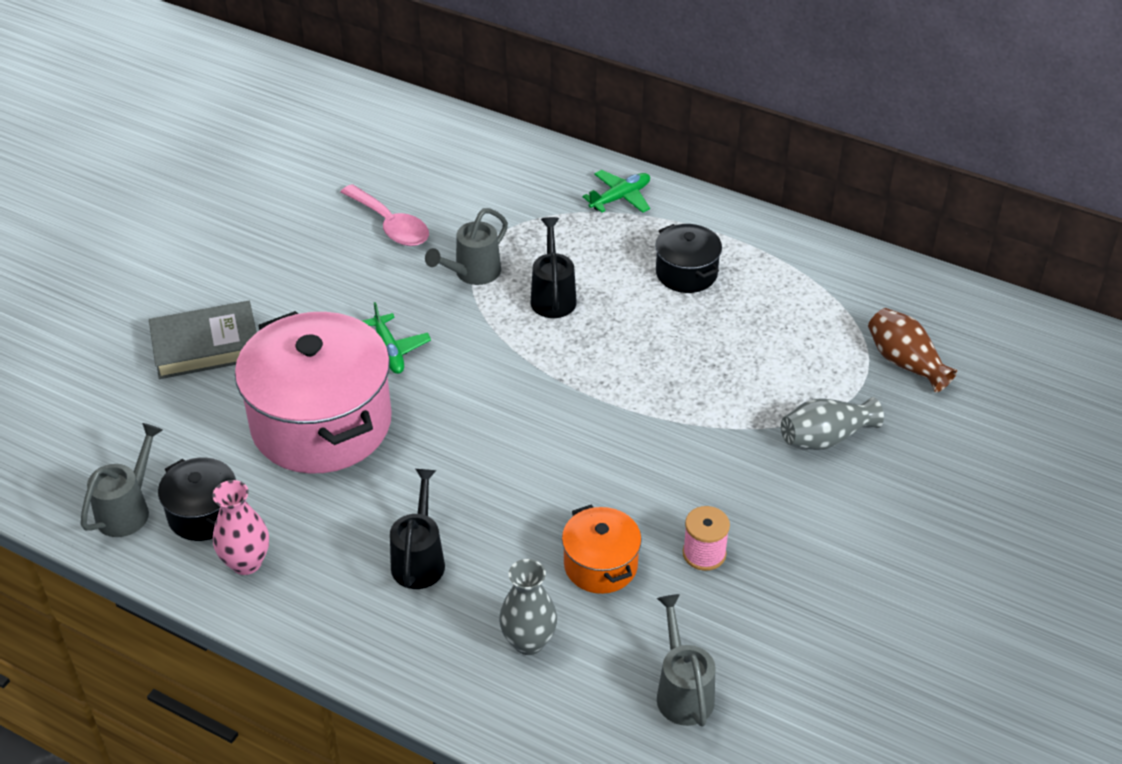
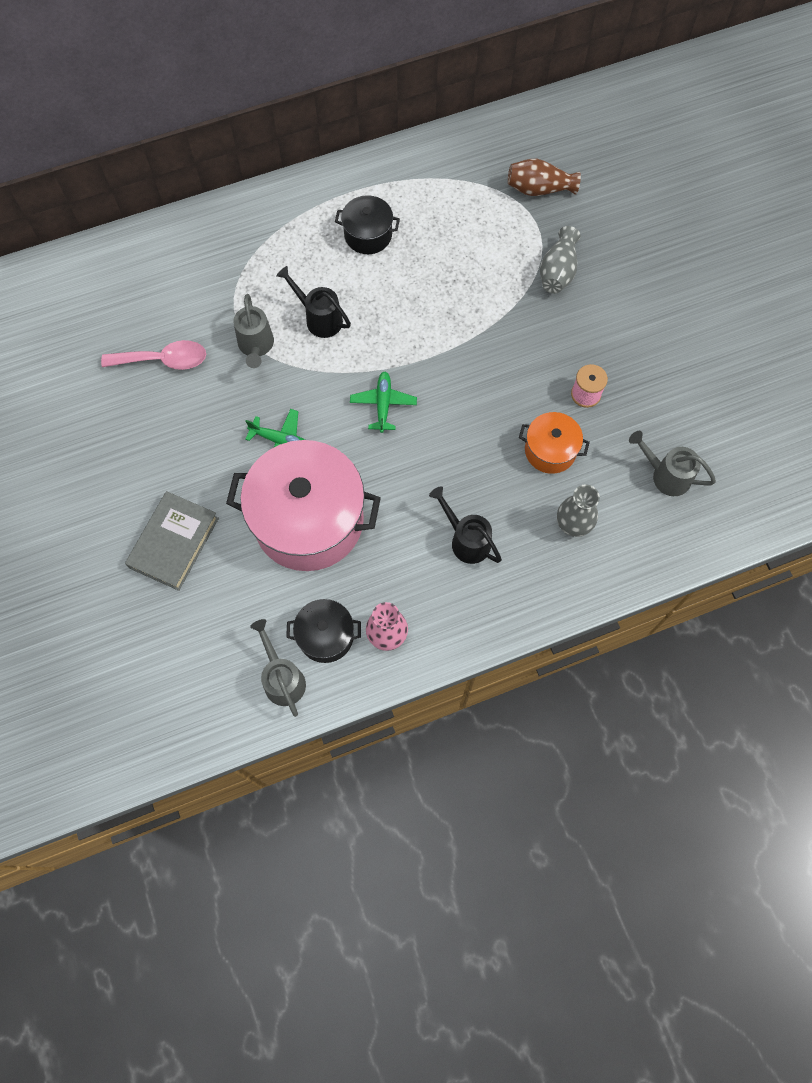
camera: 50 degrees left, 25 degrees up
green plane [582,170,650,213] -> green plane moved to [350,372,417,433]

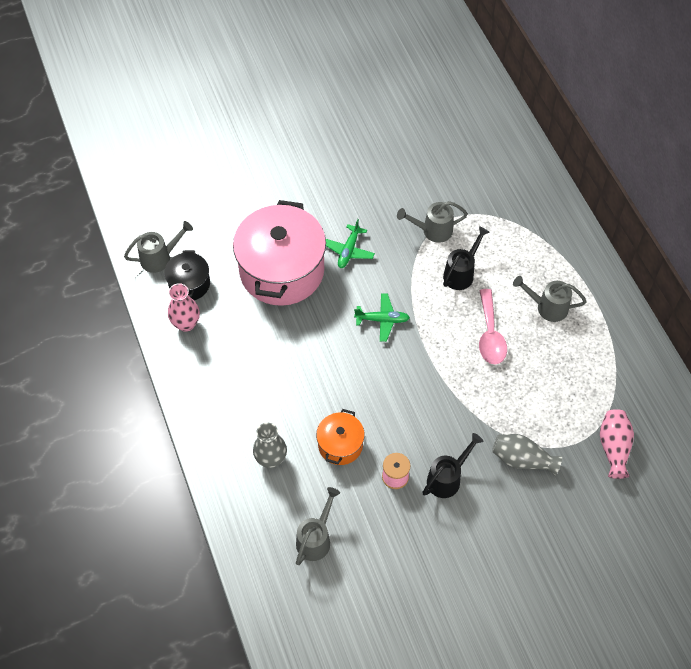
camera: 90 degrees right, 10 degrees down
pink spoon [101,340,206,370] -> pink spoon moved to [479,289,507,364]
grey book [125,491,219,591] -> none
black pot [335,195,400,254] -> grey watering can [513,276,587,322]
black watering can [429,486,502,564] -> black watering can moved to [422,433,483,498]
brown vase [508,159,581,196] -> pink vase [600,409,634,479]

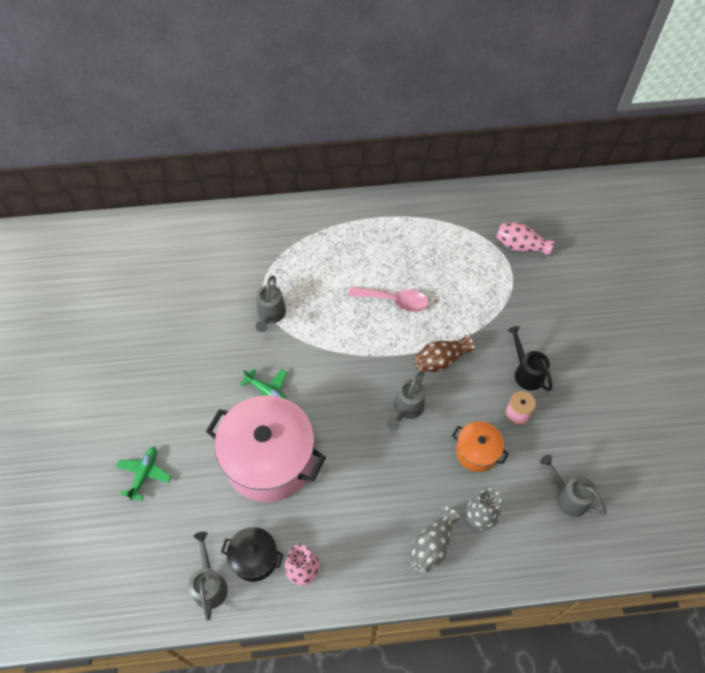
camera: 75 degrees left, 0 degrees up
green plane [354,293,410,342] -> green plane moved to [116,447,171,501]
black watering can [443,226,490,290] -> none
grey vase [492,434,562,476] -> grey vase moved to [410,507,460,574]
grey watering can [513,276,587,322] -> grey watering can moved to [387,371,425,430]
none -> brown vase [414,335,474,372]

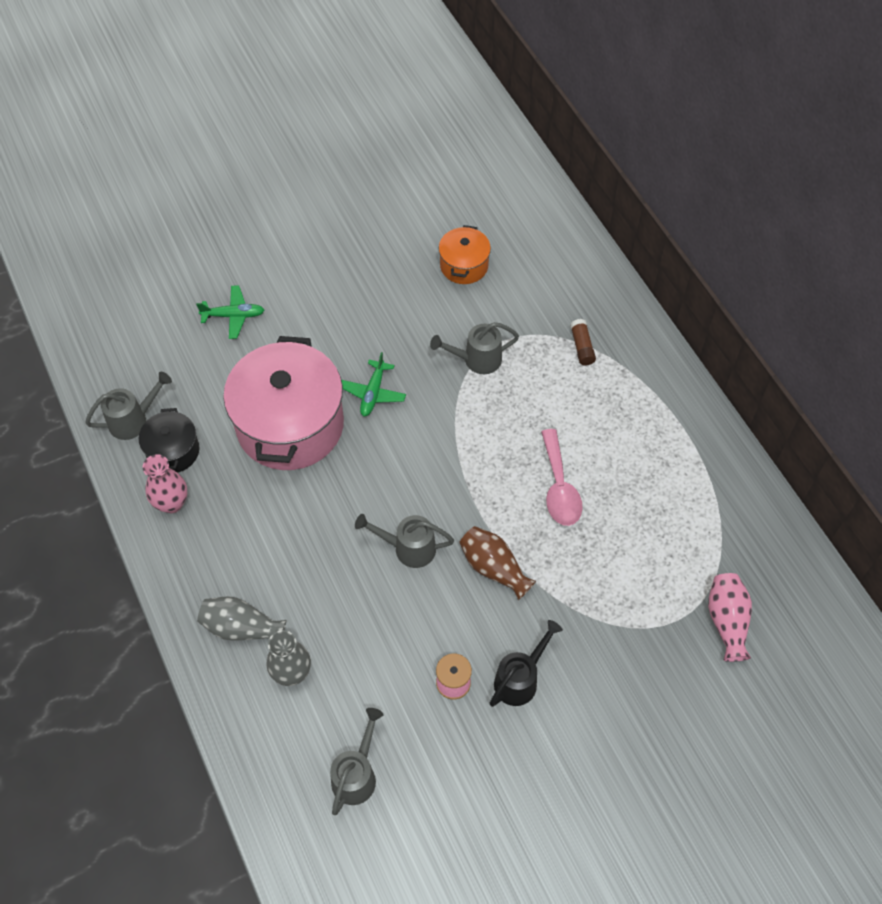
camera: 70 degrees right, 0 degrees up
orange pot [452,421,509,472] -> orange pot moved to [439,225,491,284]
none -> brown glue stick [570,319,596,366]

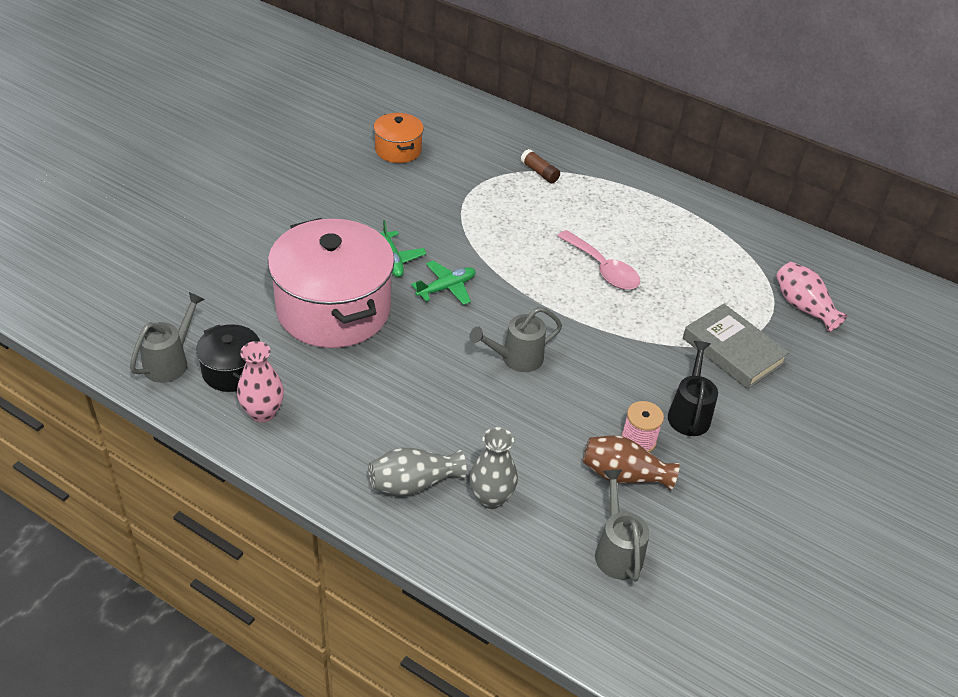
camera: 35 degrees left, 15 degrees down
green plane [196,285,264,339] -> green plane moved to [411,261,476,305]
grey watering can [430,322,519,374] -> none
brown vase [459,526,536,600] -> brown vase moved to [583,435,679,490]
none -> grey book [683,304,790,389]

